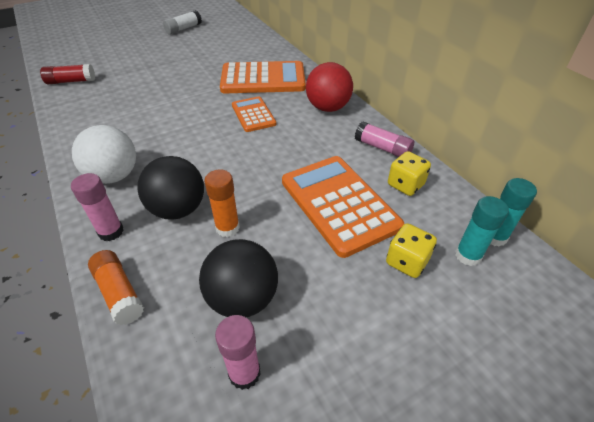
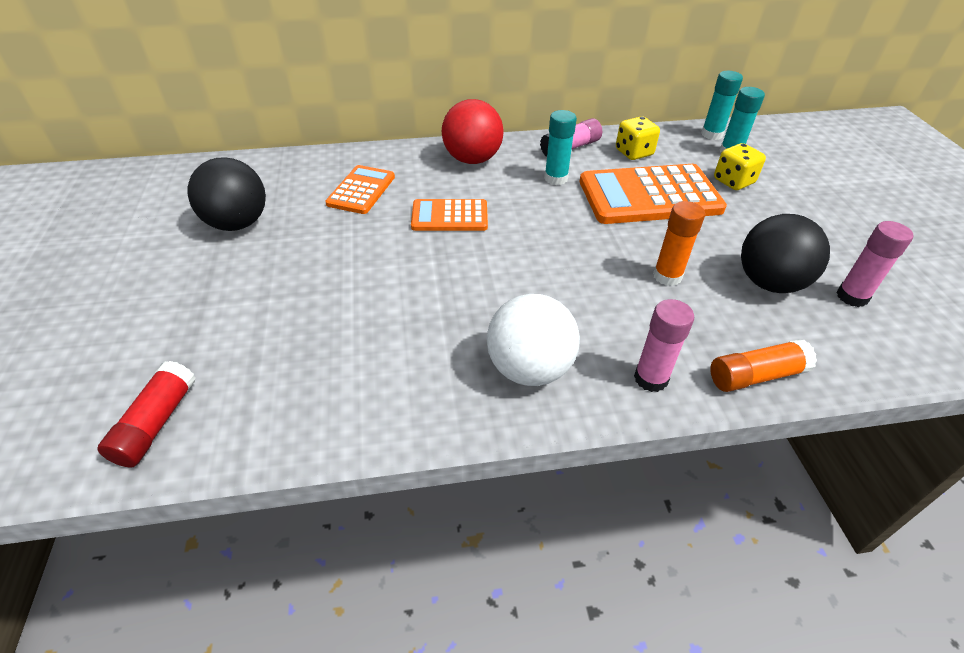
camera: 70 degrees left, 0 degrees up
black ball [137,156,204,220] -> black ball moved to [187,157,266,231]
white glue stick [163,10,202,35] -> none
orange calculator [220,61,306,93] -> orange calculator [325,165,395,214], size x0.56
none -> turquoise glue stick [544,110,577,185]

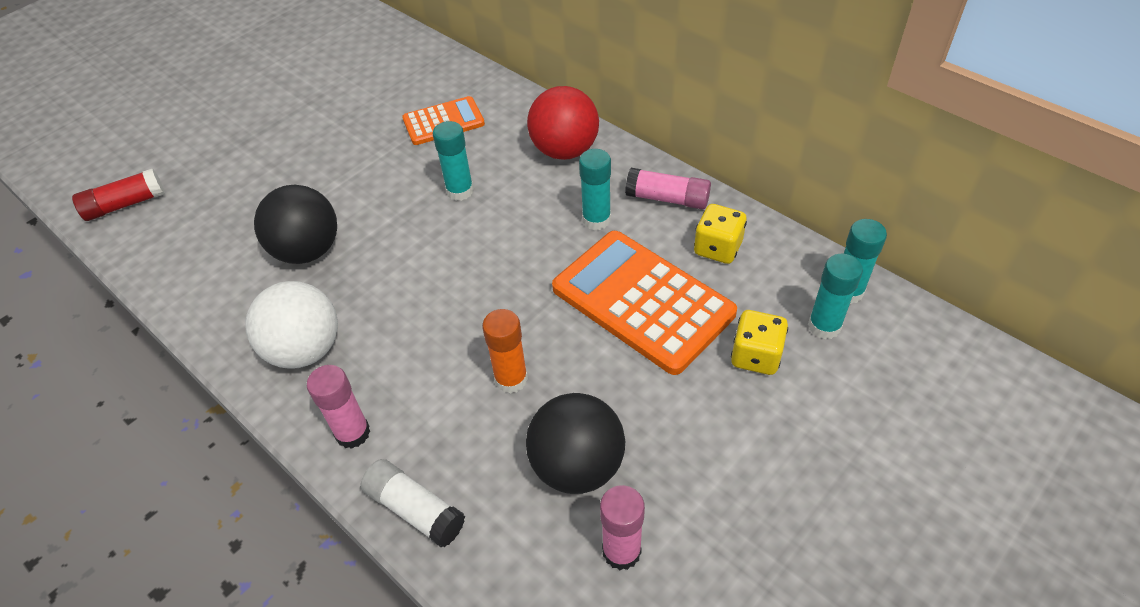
camera: 55 degrees right, 5 degrees up
black ball [187,157,266,231] -> black ball moved to [254,185,337,264]
orange calculator [411,199,488,231] -> turquoise glue stick [433,121,474,201]
orange glue stick [710,339,817,392] -> white glue stick [360,459,465,547]

